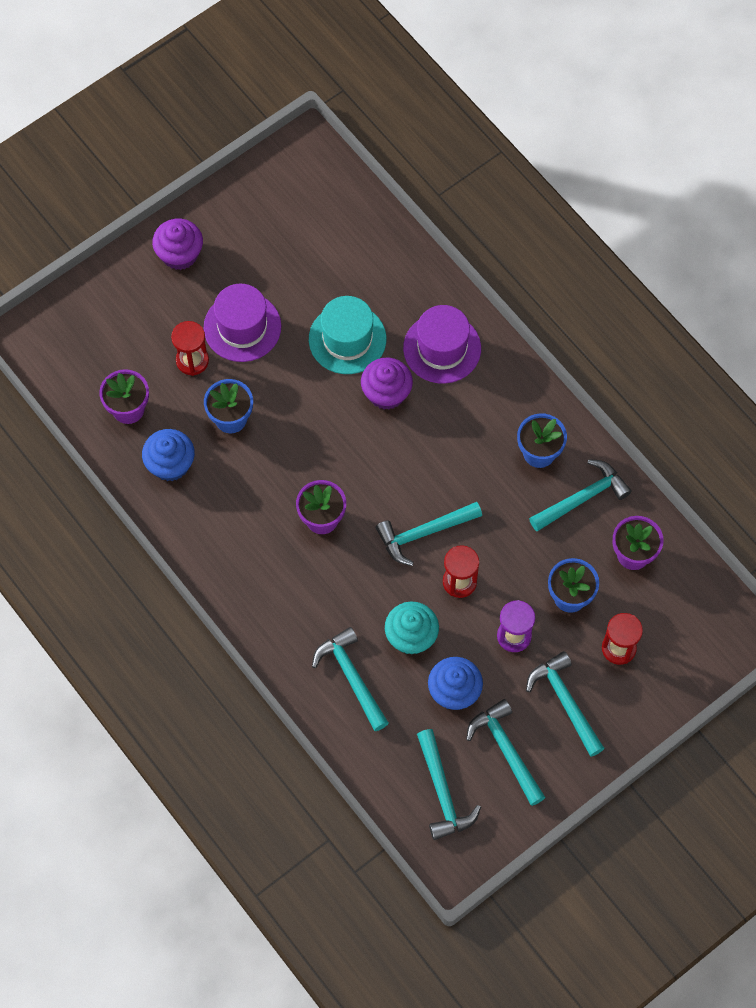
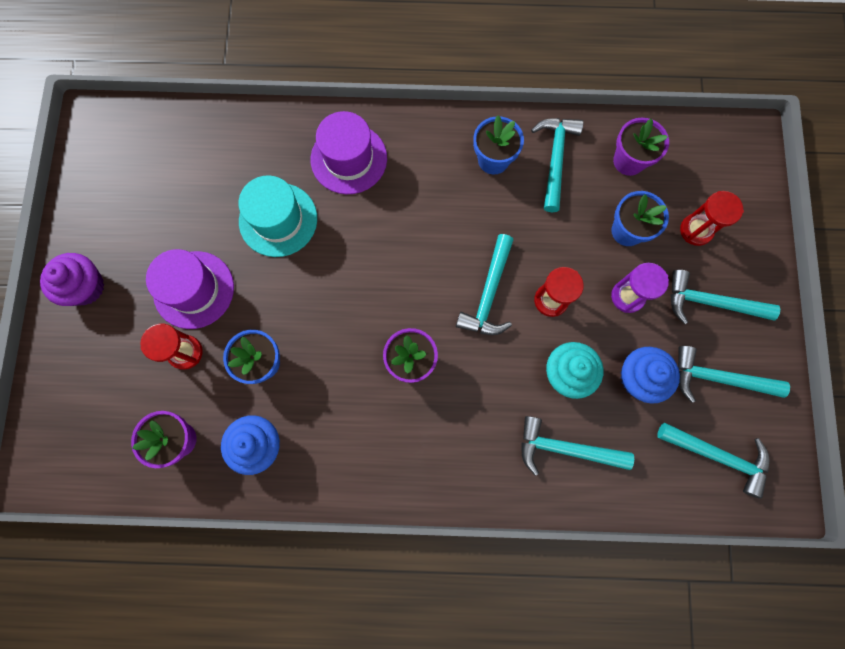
camera: 50 degrees left, 10 degrees up
purple cupcake [361,358,413,410] -> none

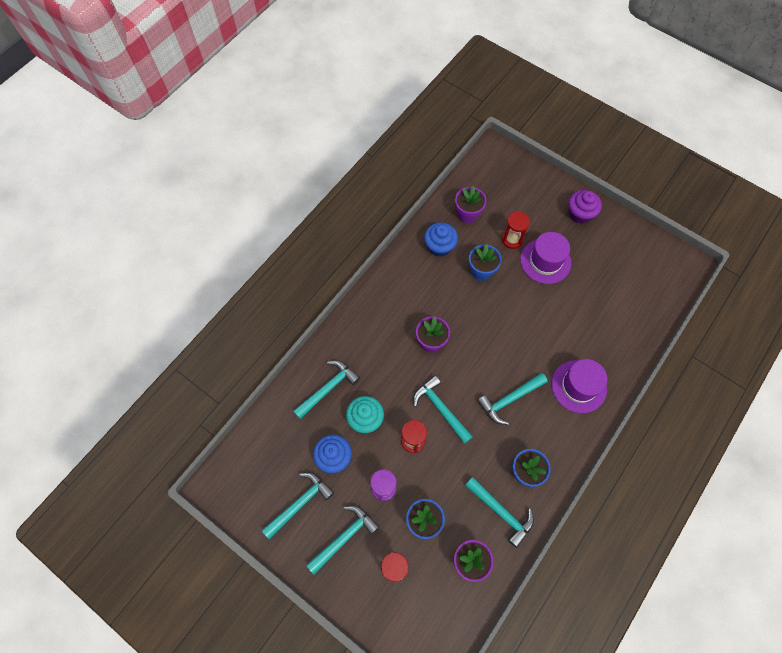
camera: 125 degrees right, 10 degrees down
turquoise hat [239,175,317,257] -> none
turquoise hammer [657,422,769,499] -> turquoise hammer moved to [477,373,548,425]

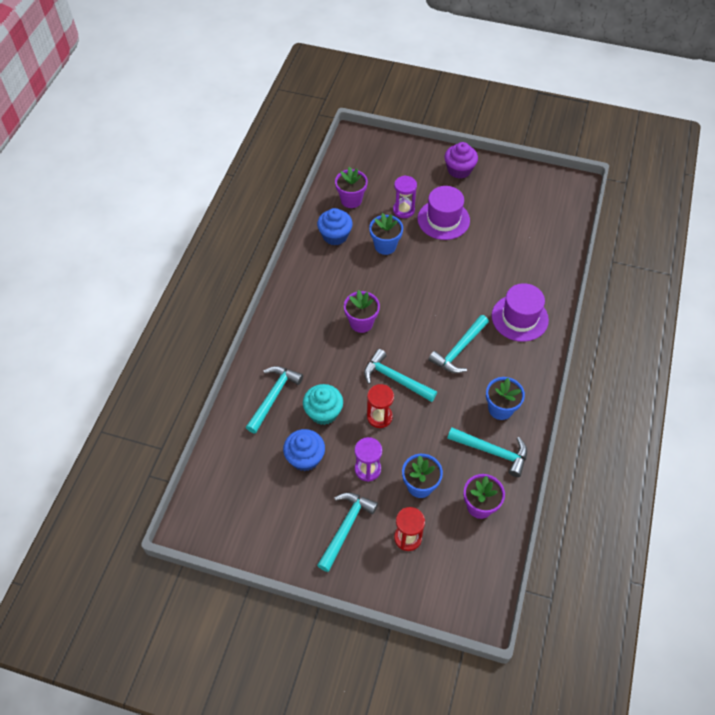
camera: 20 degrees left, 10 degrees down
turquoise hammer [262,472,334,539] -> none
red hourglass [502,211,530,249] -> purple hourglass [393,175,417,218]

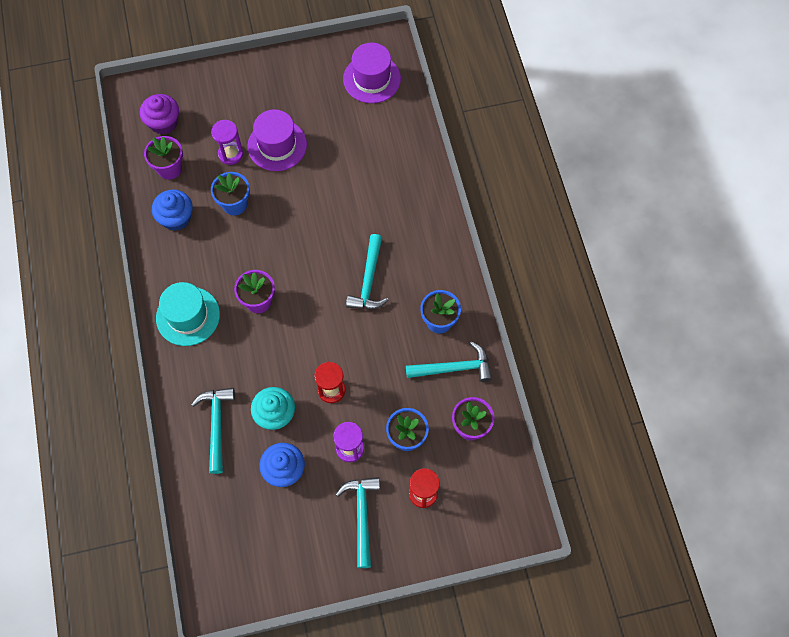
camera: 30 degrees left, 10 degrees up
turquoise hammer [364,349,437,402] -> none
purple cupcake [445,142,478,179] -> purple cupcake moved to [140,94,179,134]
purple hat [492,283,549,342] -> purple hat moved to [343,43,401,103]
none -> turquoise hat [156,282,220,346]

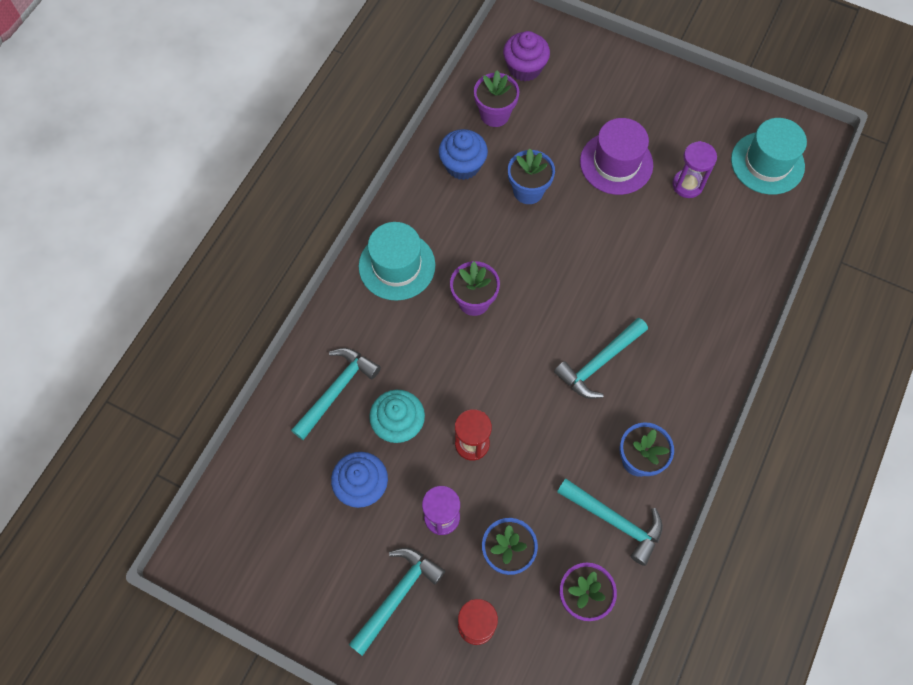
camera: 40 degrees right, 0 degrees up
purple hourglass [211,120,243,165] -> purple hourglass moved to [672,141,717,198]
purple hat [343,43,401,103] -> turquoise hat [731,118,807,195]

